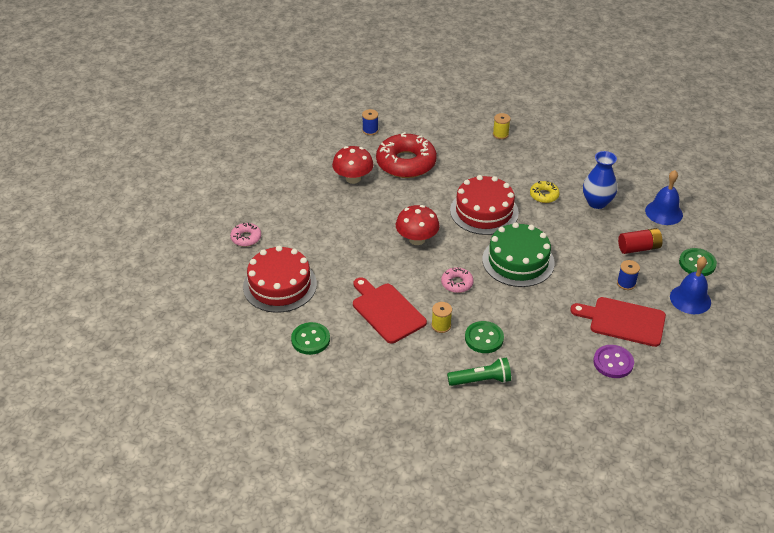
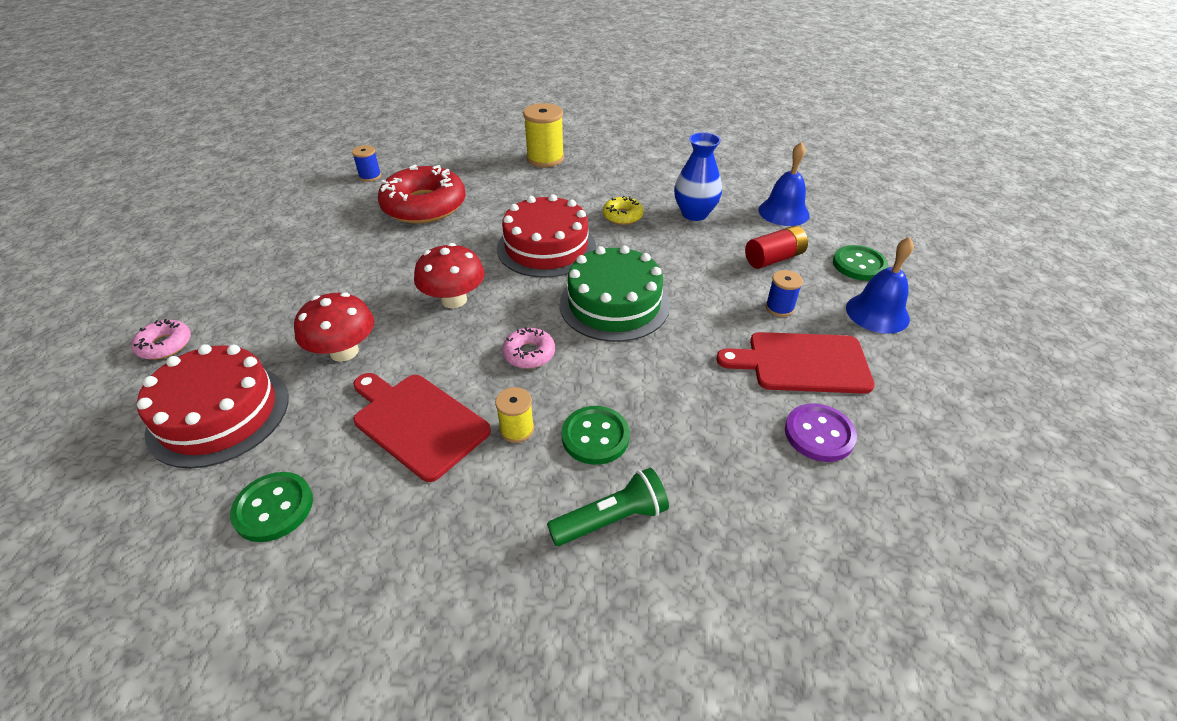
camera: 15 degrees left, 0 degrees up
red mushroom [332,146,374,184] -> red mushroom moved to [294,292,374,362]
yellow spool [493,113,511,139] -> yellow spool [523,103,564,167], size x1.80

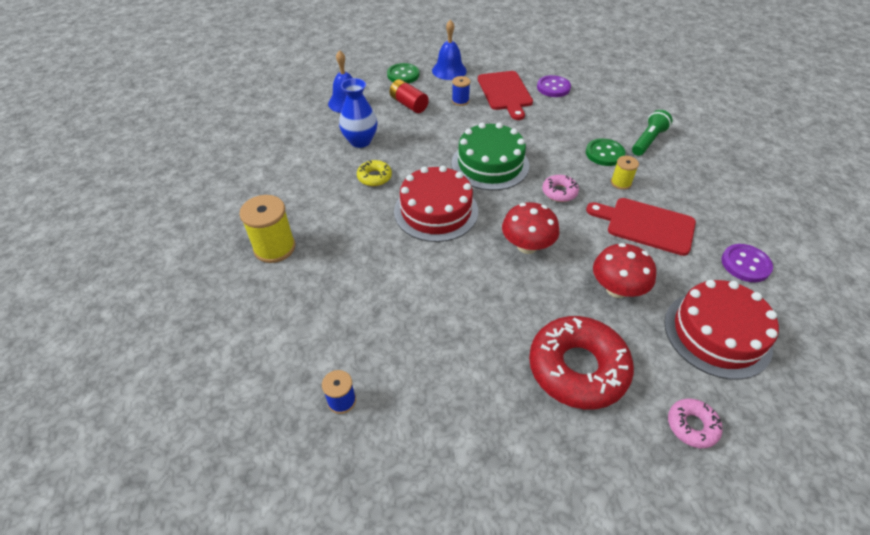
camera: 105 degrees left, 5 degrees up
green button [230,472,313,542] -> purple button [722,244,773,282]
red cutting board [354,373,491,482] -> red cutting board turned 90 degrees clockwise [586,198,696,256]
red donut [378,164,466,224] -> red donut moved to [529,316,634,409]
green flashlight [547,468,669,546] -> green flashlight turned 75 degrees clockwise [632,110,672,156]

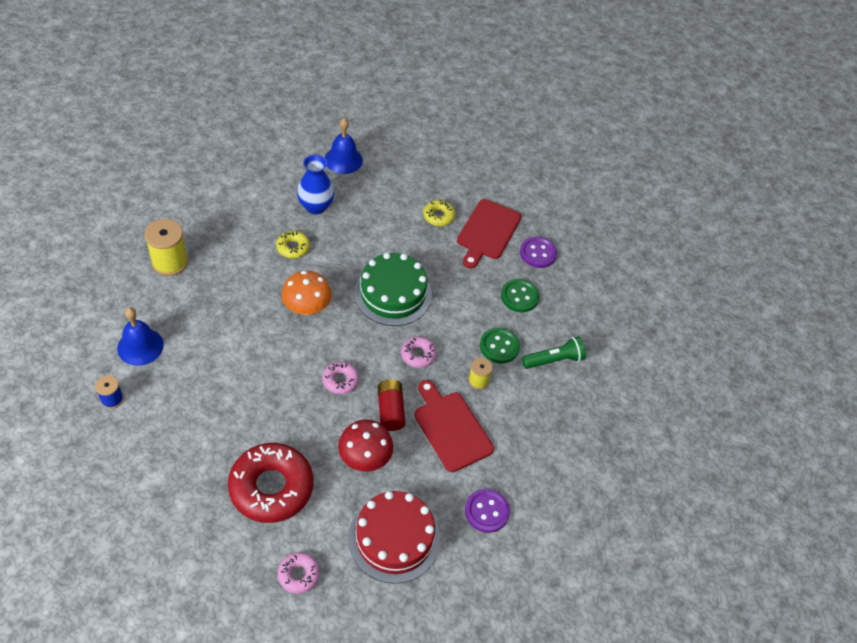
camera: 30 degrees right, 5 degrees up
green button [387,63,419,83] -> green button moved to [501,279,540,312]
red battery [390,79,429,113] -> red battery moved to [378,380,406,431]
red cake [394,165,478,242] -> orange mushroom [281,271,332,315]
blue bell [432,20,467,80] -> blue bell moved to [117,307,164,366]
blue spool [452,76,470,106] -> yellow donut [423,200,455,226]
red mushroom [502,202,559,254] -> pink donut [322,362,359,394]

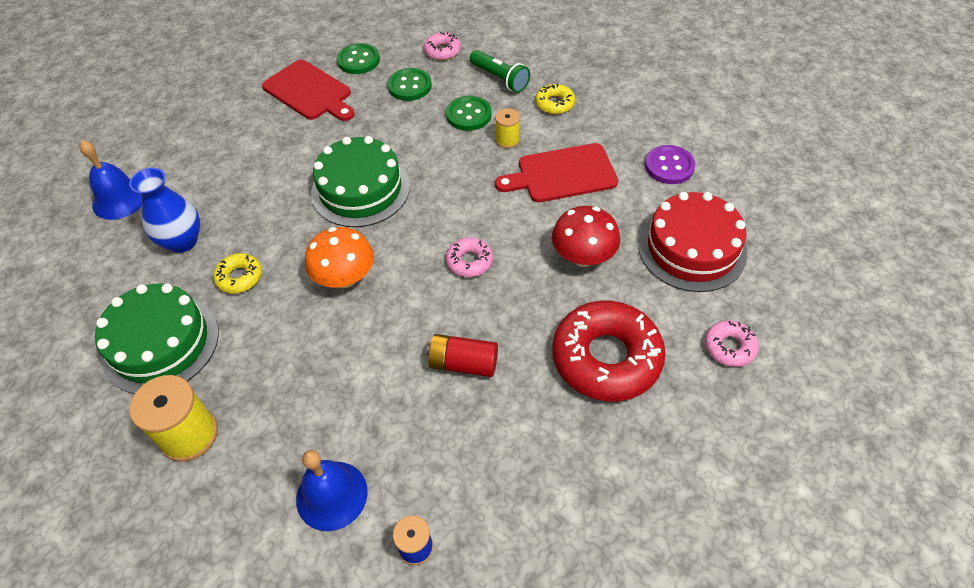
camera: 65 degrees left, 0 degrees up
red battery [378,380,406,431] -> red battery moved to [426,334,498,377]
pink donut [401,336,436,368] -> pink donut moved to [424,32,461,60]
yellow donut [423,200,455,226] -> yellow donut moved to [535,83,575,114]
purple button [520,236,557,268] -> green button [337,43,380,74]
green flashlight [522,337,586,369] -> green flashlight turned 135 degrees clockwise [470,50,530,93]
none -> green cake [95,283,219,394]

